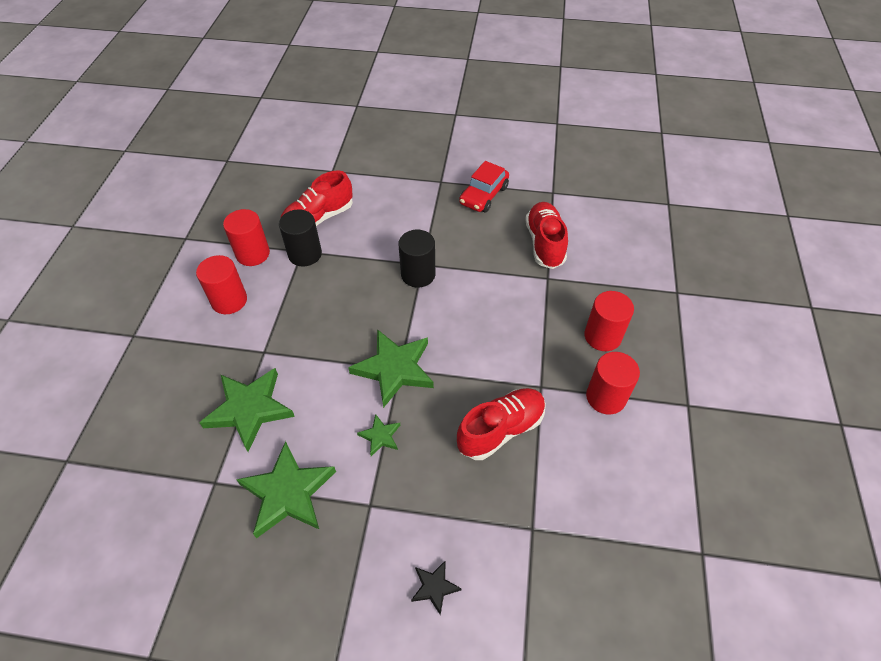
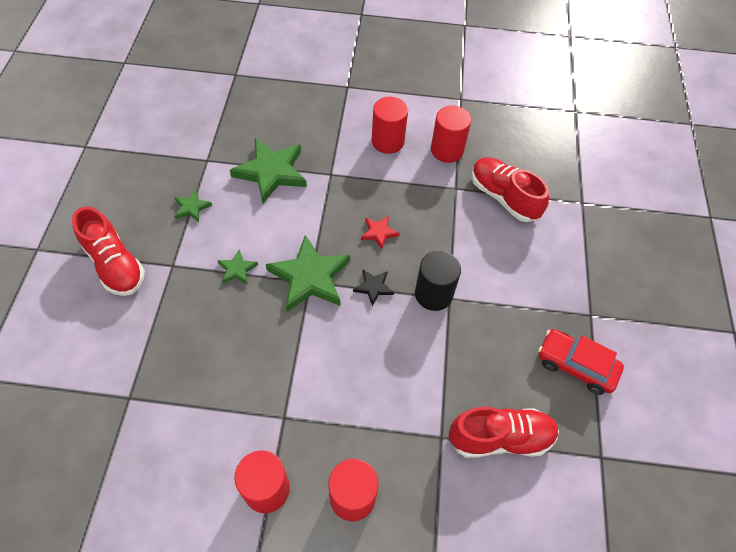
camera: 85 degrees right, 5 degrees up
green star [236,441,336,538] -> green star [174,189,212,222], size x0.48
black cylinder [279,209,322,267] -> none
black star [411,560,462,615] -> black star moved to [353,270,394,306]
red shoe [457,388,546,460] -> red shoe moved to [72,207,145,296]
none -> red star [361,216,400,249]

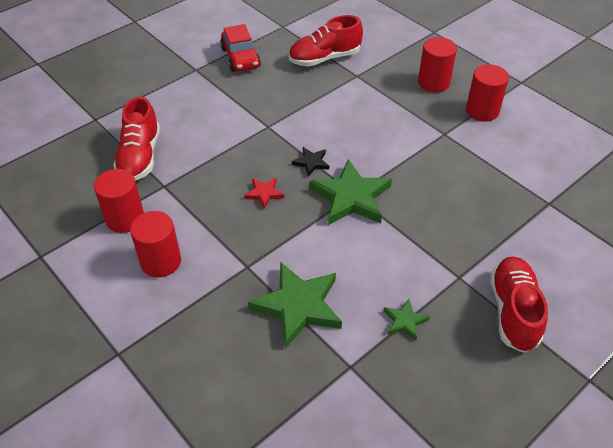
camera: 135 degrees left, 10 degrees down
green star [217,249,258,285] -> none
black cylinder [415,251,461,311] -> none
red shoe [449,407,559,458] -> red shoe turned 60 degrees counterclockwise [289,15,363,67]

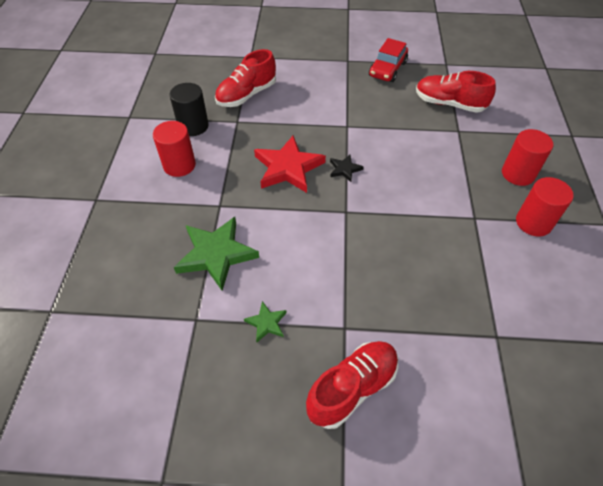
camera: 45 degrees right, 5 degrees up
red cylinder [94,169,144,233] -> black cylinder [170,83,209,136]
red star [244,178,284,209] -> red star [254,136,326,193], size x2.09
green star [309,159,392,225] -> none

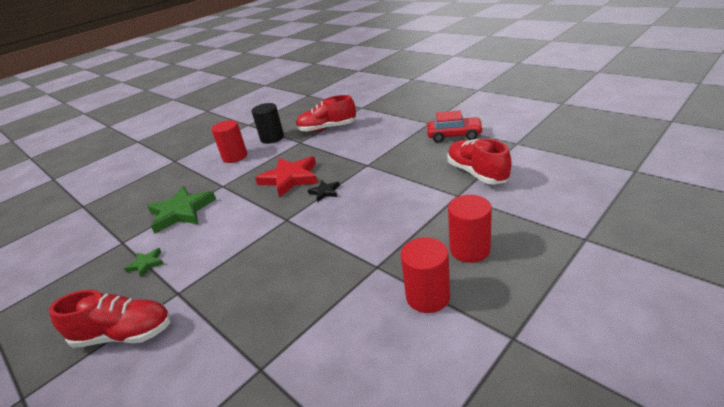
camera: 45 degrees right, 20 degrees down
red car [369,38,408,82] -> red car turned 150 degrees counterclockwise [427,110,483,143]

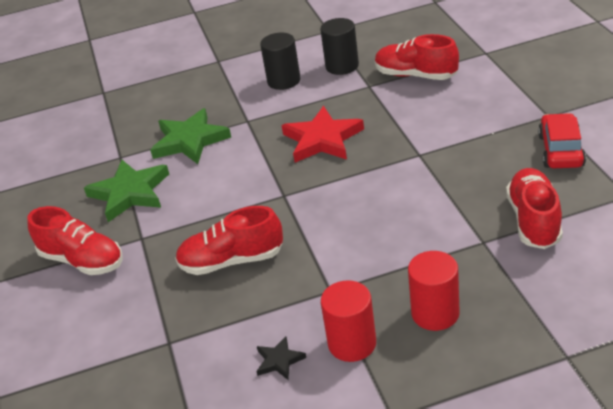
camera: 30 degrees right, 5 degrees up
green star [124,248,164,277] -> green star [84,160,169,222], size x2.09
red cylinder [211,120,247,163] -> black cylinder [260,32,301,90]
black star [308,180,340,202] -> black star moved to [256,336,306,380]
red car [427,110,483,143] -> red car turned 120 degrees counterclockwise [538,113,586,168]
none -> red shoe [175,206,283,275]

